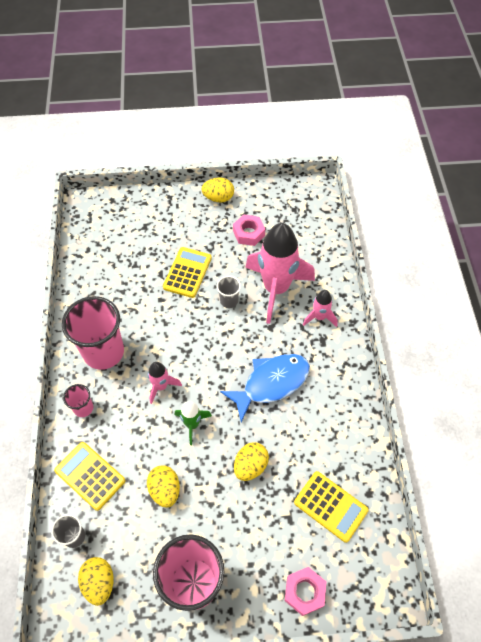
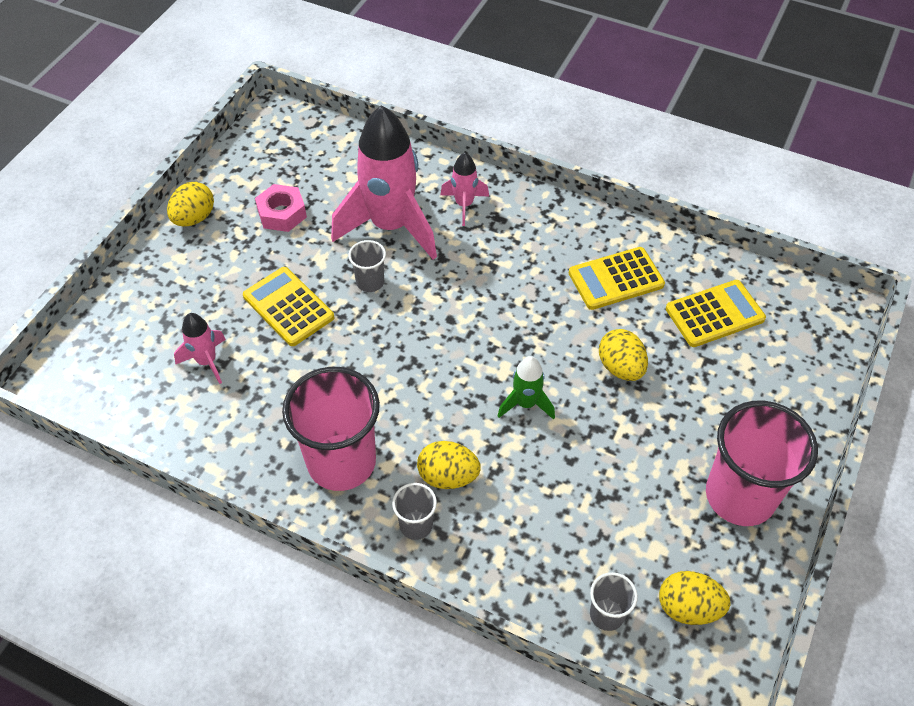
camera: 60 degrees left, 5 degrees down
yellow calculator [54,442,125,511] -> yellow calculator moved to [569,247,665,310]
pink cup [63,384,93,417] -> grey cup [392,483,437,540]
yellow egg [147,465,180,508] -> yellow egg moved to [417,441,481,489]
pink rocket [148,362,182,404] -> pink rocket moved to [174,313,226,384]
blue fish [220,354,310,422] -> none
pink nut [285,567,326,616] -> none

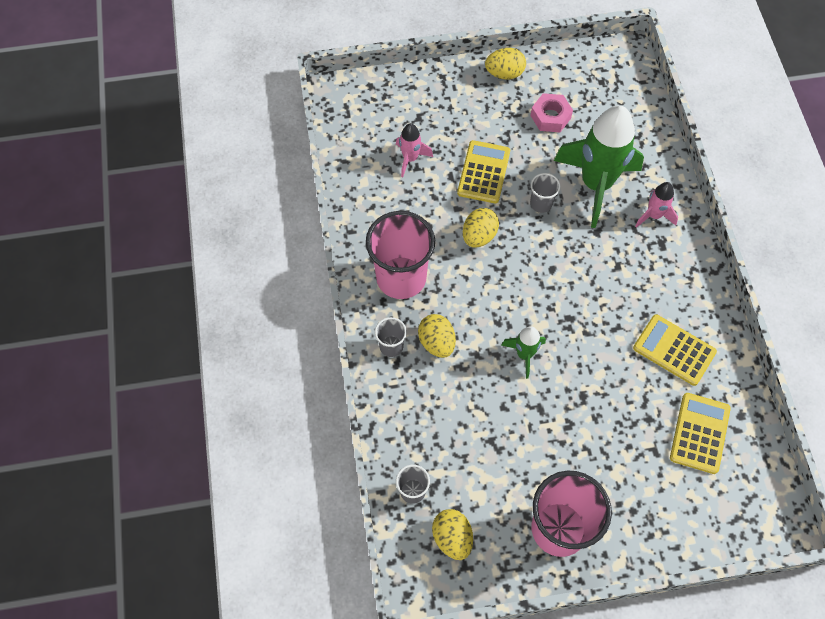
camera: 55 degrees right, 10 degrees up
pink rocket [331,105,437,260] -> green rocket [554,105,644,228]
yellow egg [599,329,648,381] -> yellow egg moved to [463,208,499,248]
yellow calculator [666,280,766,347] -> yellow calculator turned 105 degrees counterclockwise [670,393,731,474]

